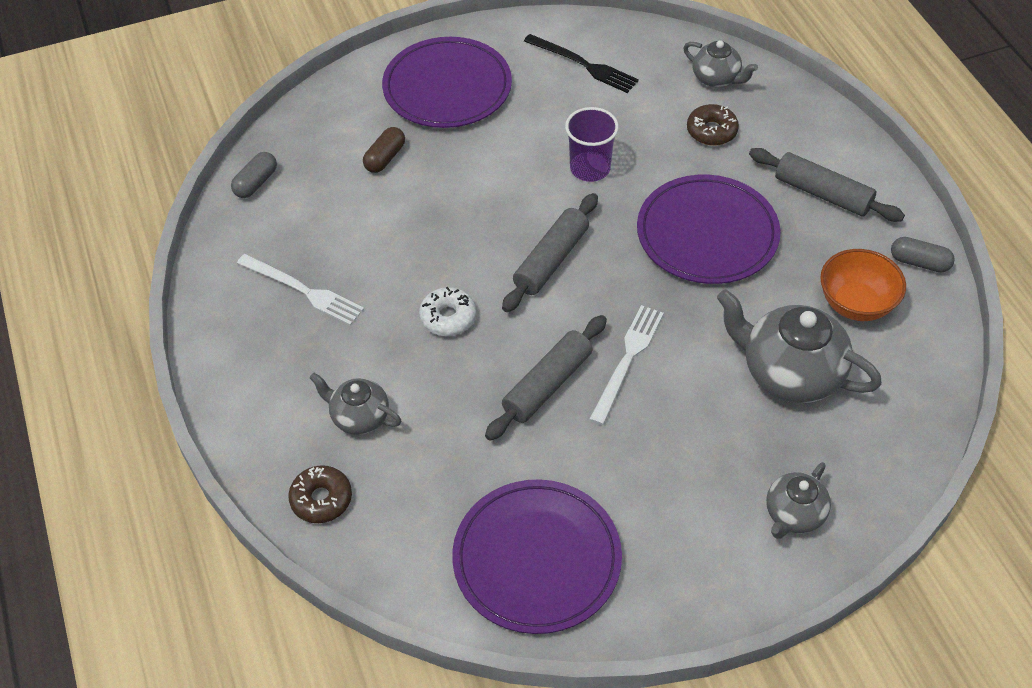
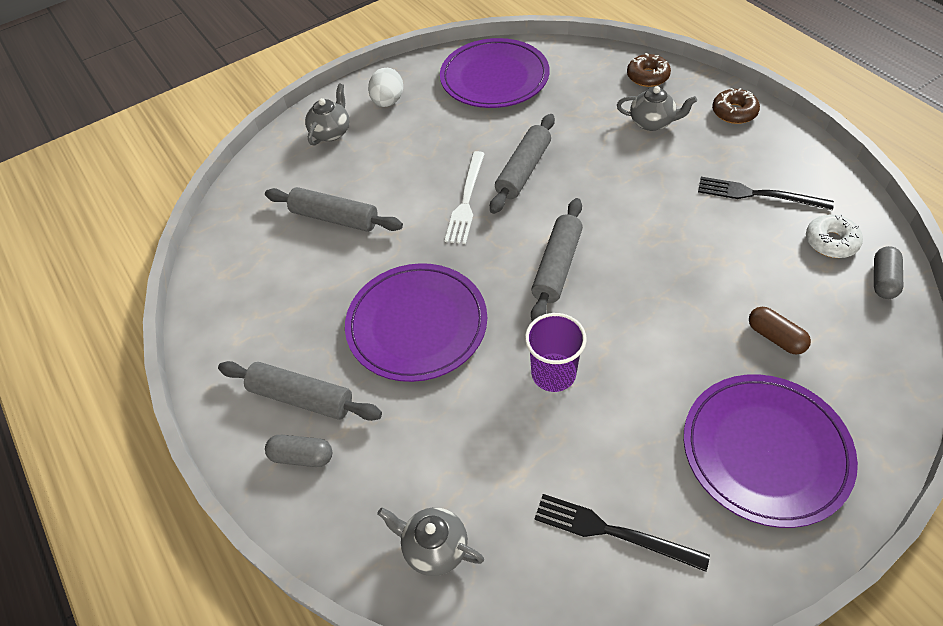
camera: 170 degrees right, 0 degrees up
white fork [237,254,364,326] -> black fork [698,177,834,210]
brown capsule [363,127,405,173] -> brown capsule turned 60 degrees counterclockwise [749,307,811,355]
white donut [419,287,476,336] -> white donut moved to [806,214,863,258]
brown donut [687,104,739,145] -> brown donut moved to [712,88,760,124]
grey teapot [717,289,882,403] -> grey rolling pin [265,187,403,232]
orange bowl [820,249,906,321] -> none
grey capsule [891,237,955,272] -> grey capsule moved to [265,435,332,467]
none -> white egg [368,68,403,107]

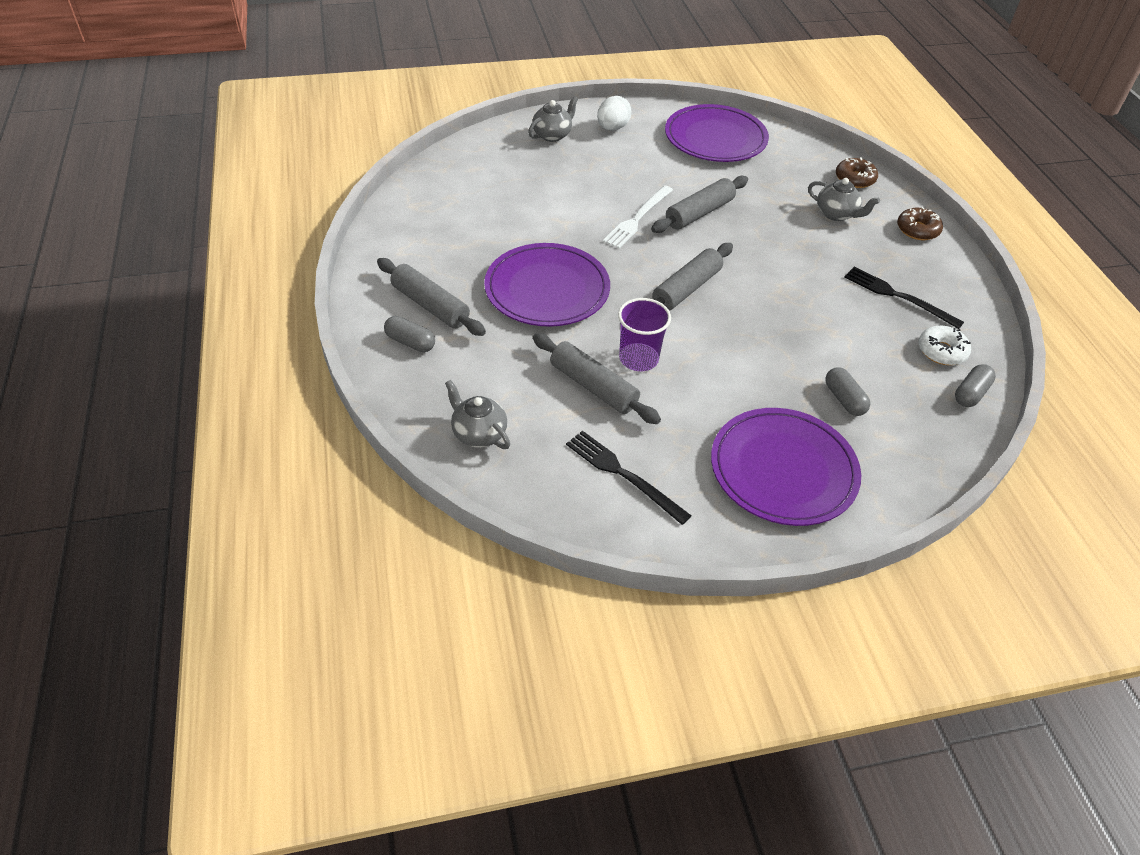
camera: 15 degrees right, 5 degrees down
grey rolling pin [265,187,403,232] -> grey rolling pin moved to [533,333,661,424]
brown capsule [749,307,811,355] -> grey capsule [825,367,870,416]

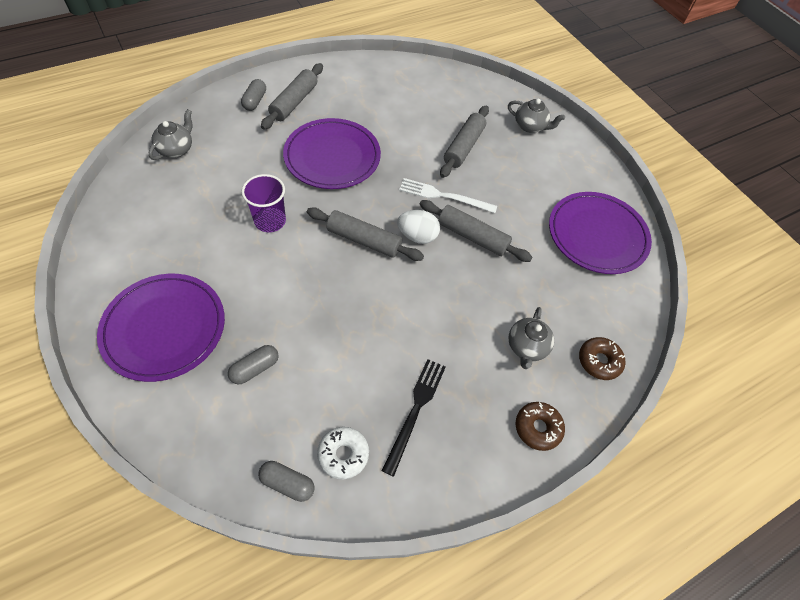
camera: 70 degrees right, 10 degrees up
grey rolling pin [533,333,661,424] -> grey rolling pin moved to [440,105,489,178]
black fork [566,430,692,525] -> none
white egg [597,96,631,130] -> white egg moved to [397,210,440,244]

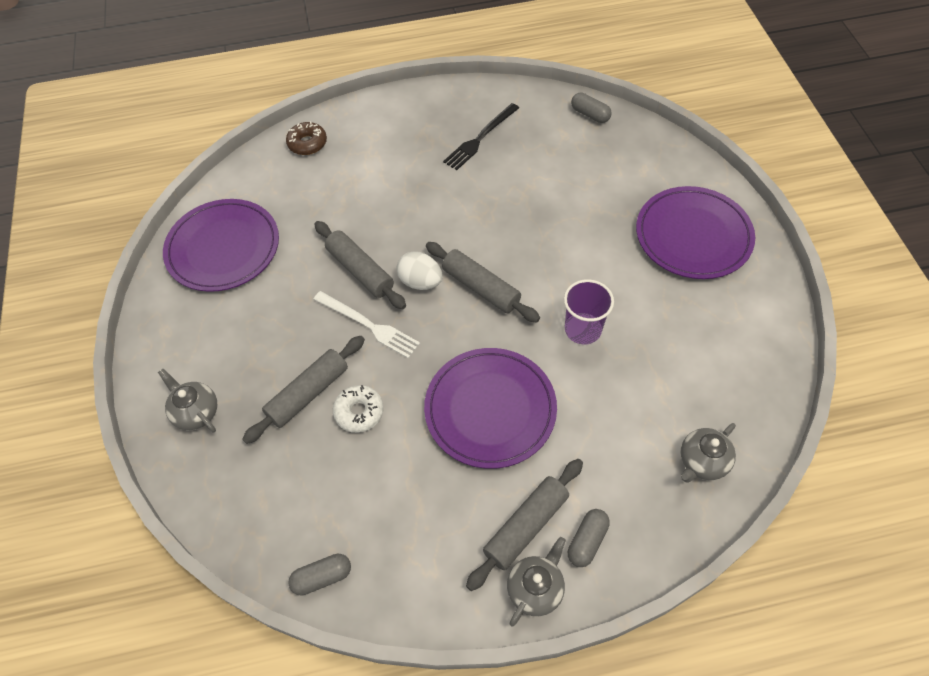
camera: 155 degrees left, 0 degrees up
grey capsule [228,345,279,384] -> grey capsule moved to [288,554,351,595]
white donut [317,427,369,479] -> white donut moved to [333,385,384,433]
grey teapot [508,307,554,369] -> grey teapot moved to [507,537,566,626]
brown donut [516,402,565,451] -> none

